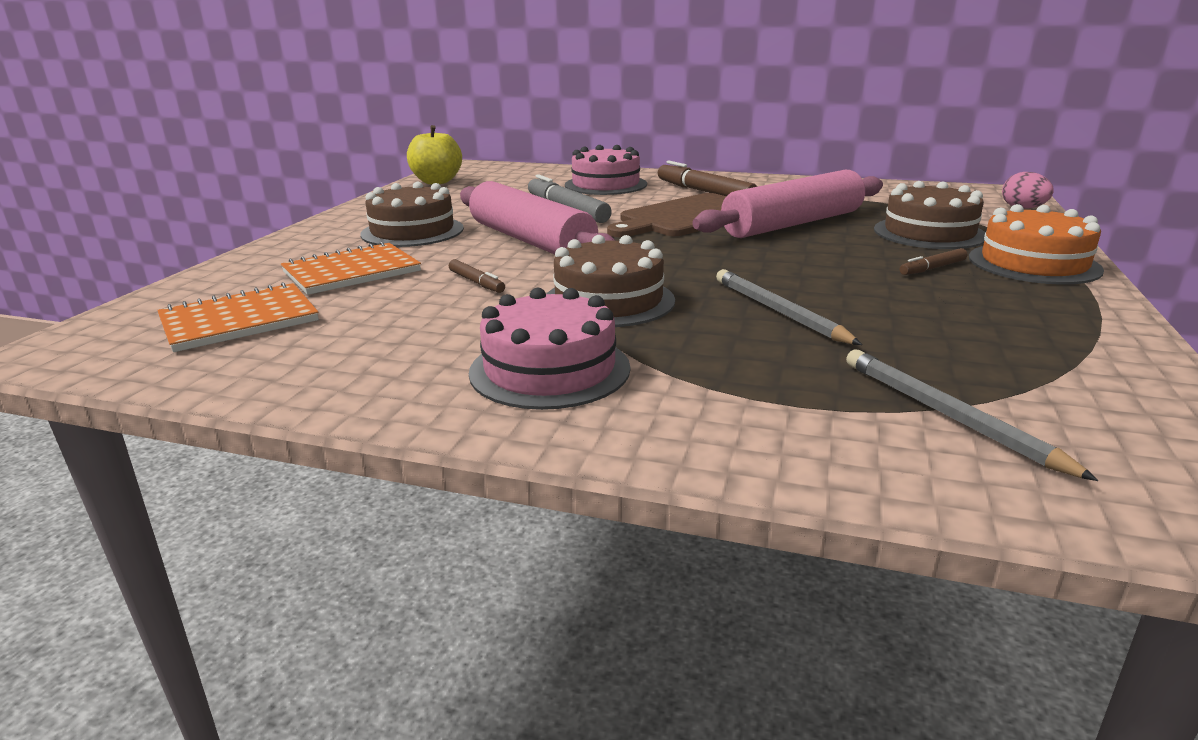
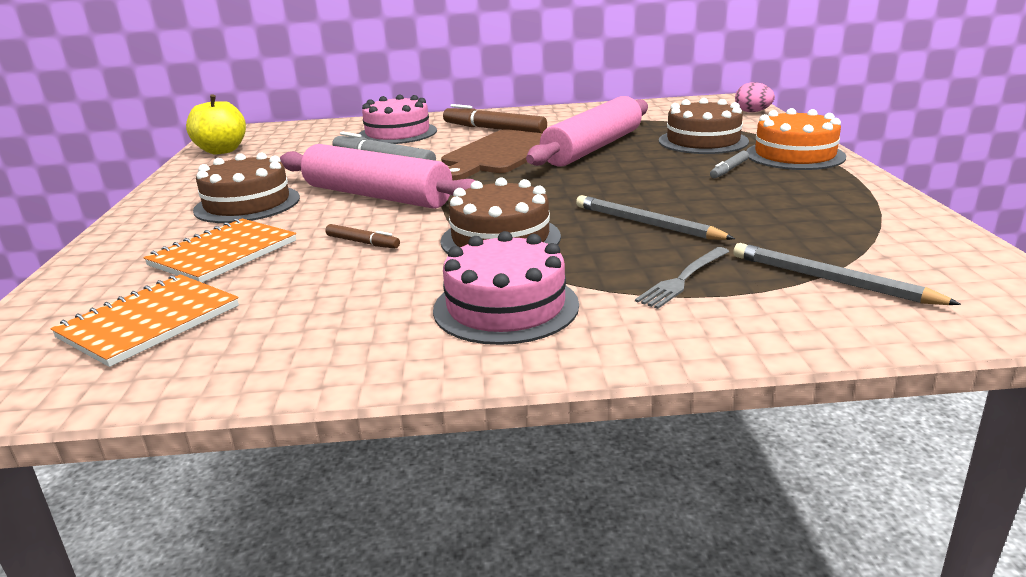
camera: 20 degrees left, 0 degrees up
brown marker [900,248,967,275] -> grey marker [710,151,749,178]
none -> grey fork [635,247,730,309]

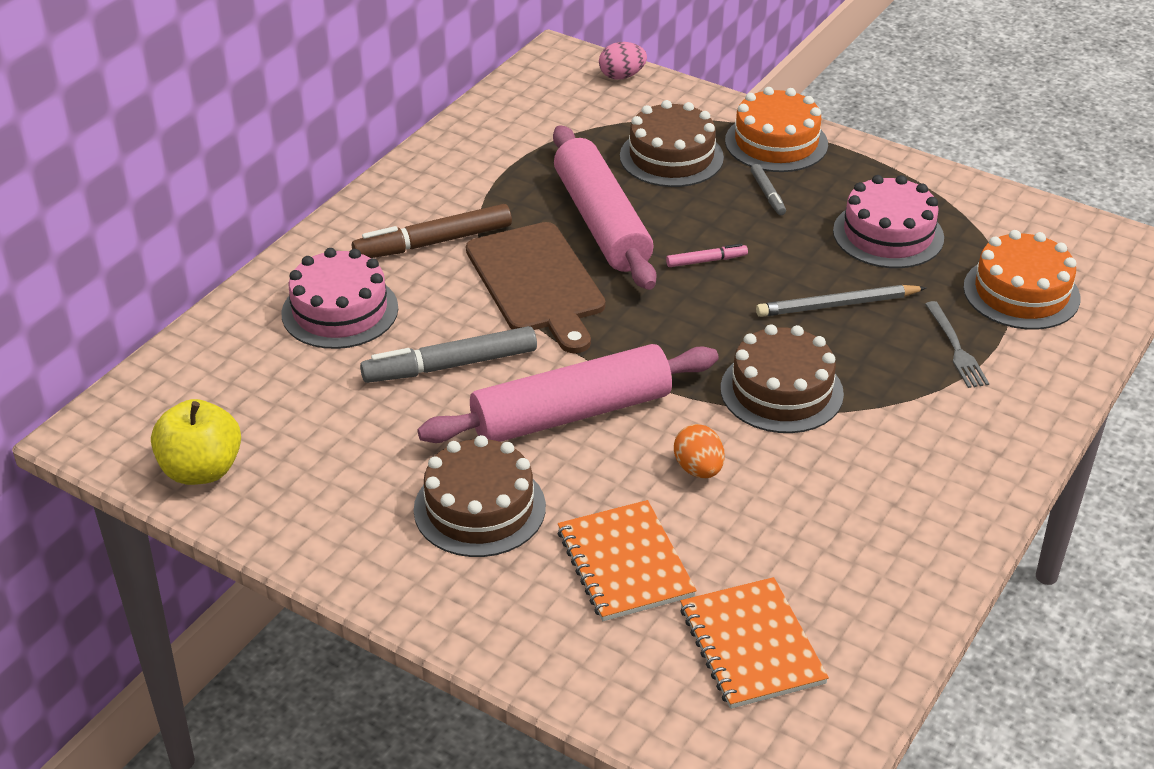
camera: 55 degrees left, 15 degrees up
brown marker [326,224,400,248] -> orange egg [674,424,725,479]
pink cake [433,231,579,345] -> pink cake moved to [833,175,944,268]
grey pencil [733,243,961,305] -> orange cake [963,230,1080,330]
none -> pink marker [666,244,748,267]

